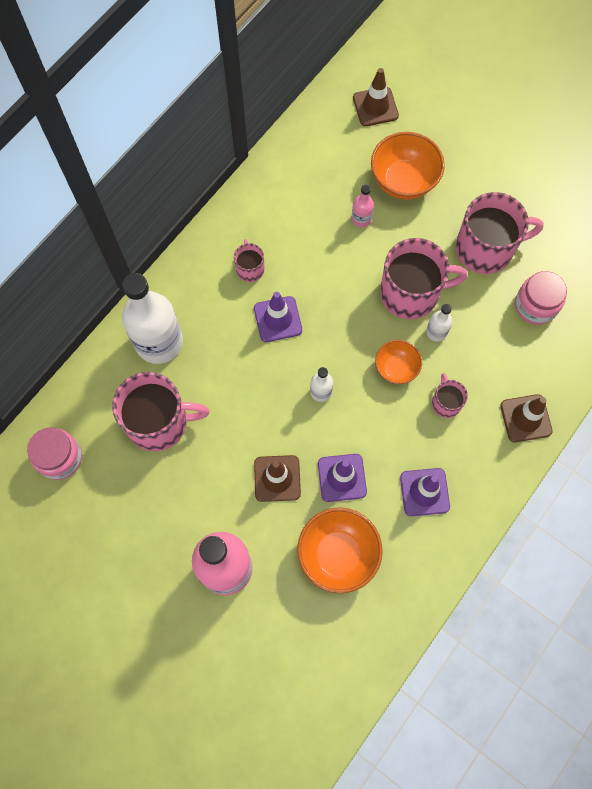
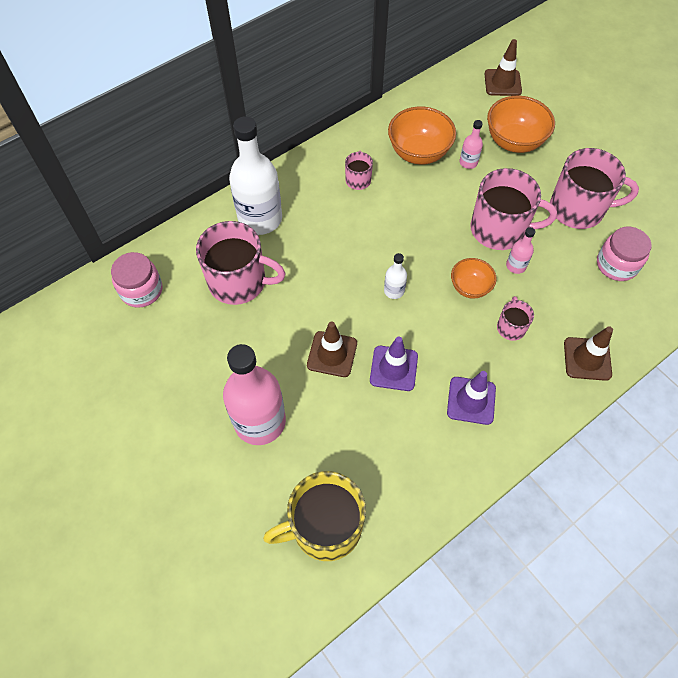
camera: 15 degrees right, 10 degrees down
purple traffic cone [254,292,302,342] -> none
orange bowl [297,507,383,593] -> orange bowl moved to [388,107,456,164]
white bottle [426,304,452,342] -> pink bottle [506,227,535,274]
none -> yellow mug [263,471,366,561]

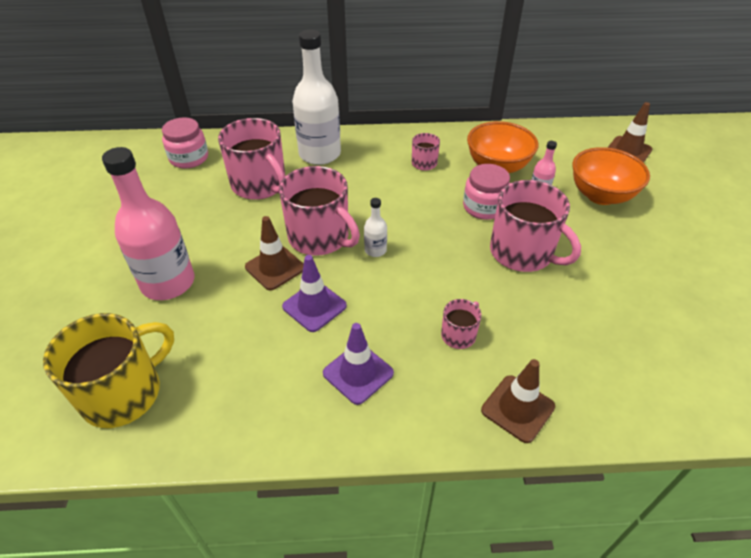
camera: 35 degrees right, 15 degrees down
yellow mug [263,471,366,561] -> yellow mug turned 120 degrees clockwise [43,313,174,428]
orange bowl [451,258,496,299] -> none
pink bottle [506,227,535,274] -> none
pink mug [550,148,639,229] -> pink mug moved to [279,166,360,256]
pink jar [597,227,652,281] -> pink jar moved to [463,164,510,220]

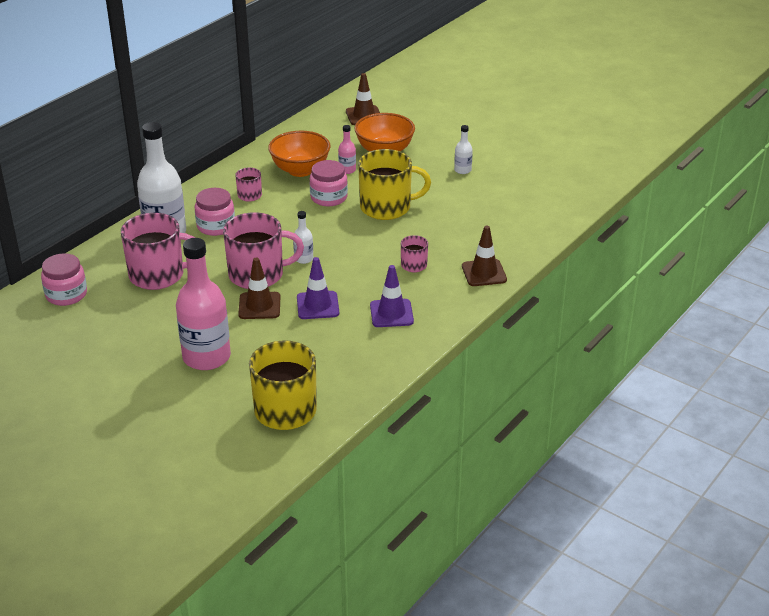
camera: 50 degrees left, 10 degrees down
pink mug [490,180,581,272] -> yellow mug [358,149,431,220]
none -> pink jar [195,188,235,236]
none -> white bottle [454,125,473,174]

